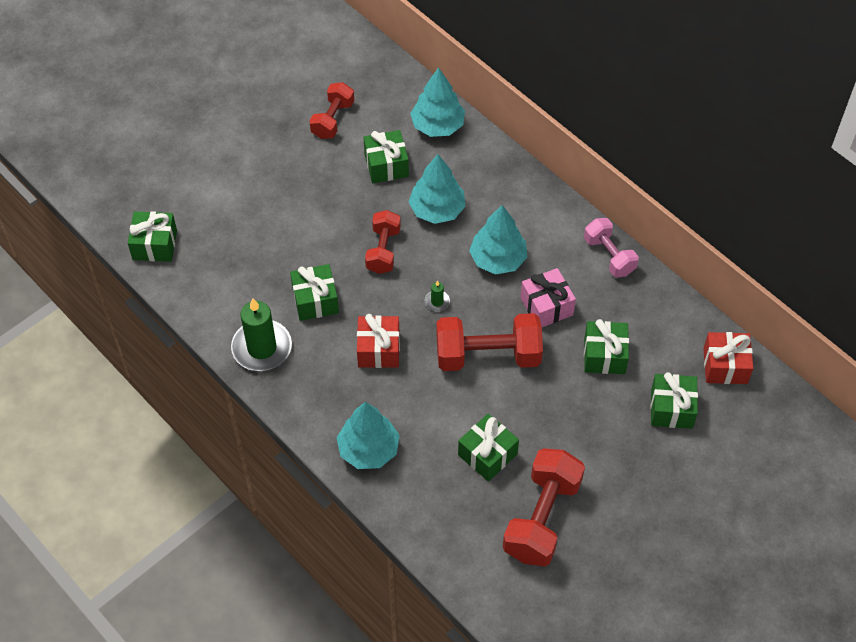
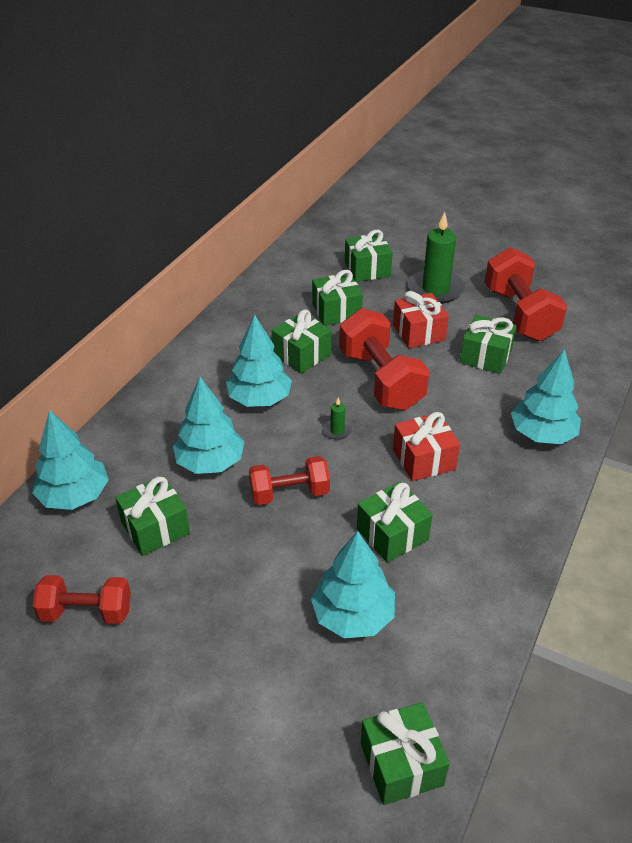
camera: 110 degrees left, 15 degrees down
green candle [231,298,292,371] -> green candle moved to [408,212,465,304]
red dumbbell [503,448,585,567] -> red dumbbell turned 75 degrees clockwise [485,247,567,341]
pink gift [520,268,576,327] -> green gift [272,310,331,373]
pink dumbbell [584,218,639,277] -> none
red gift [703,332,753,384] -> red gift moved to [393,291,449,348]
none -> turquoise tree [311,531,395,638]

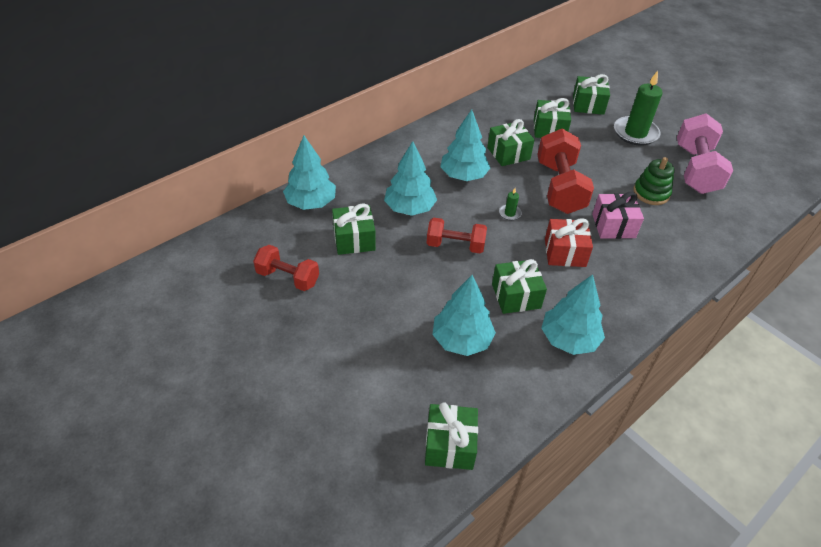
camera: 20 degrees right, 5 degrees up
red gift [393,291,449,348] -> none
green gift [460,315,517,374] -> green stacking toy [633,157,674,205]
red dumbbell [485,247,567,341] -> pink dumbbell [677,113,733,194]
turquoise tree [511,349,581,444] -> turquoise tree moved to [541,274,605,355]
none -> pink gift [592,192,644,239]

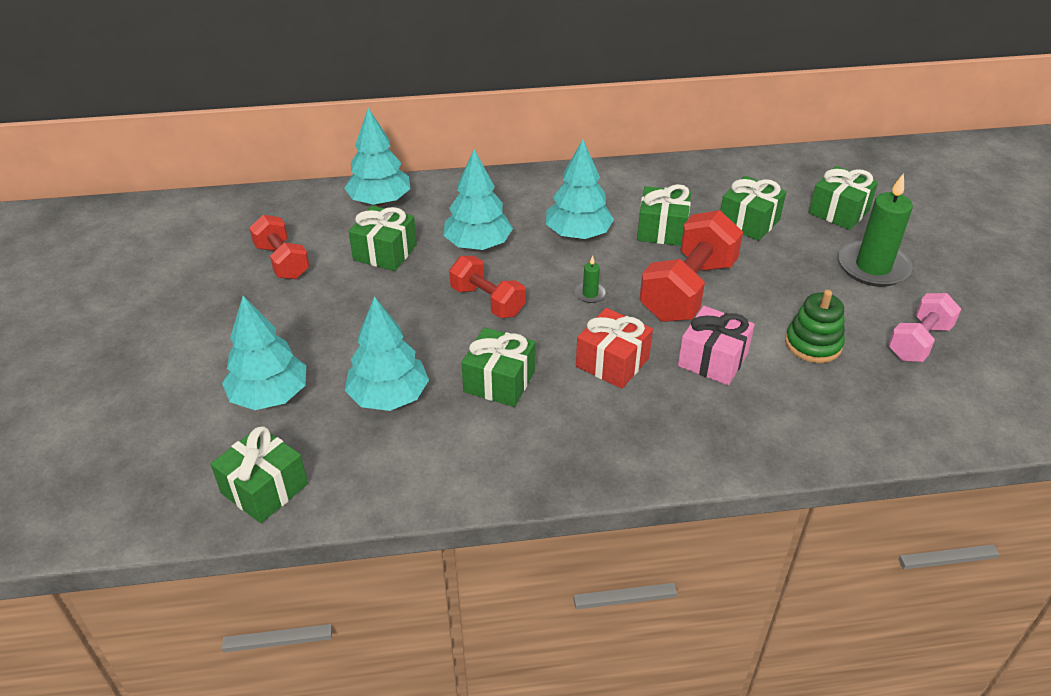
camera: 35 degrees right, 5 degrees down
turquoise tree [541,274,605,355] -> turquoise tree moved to [222,296,306,410]
pink dumbbell [677,113,733,194] -> pink dumbbell [888,293,961,362], size x0.61

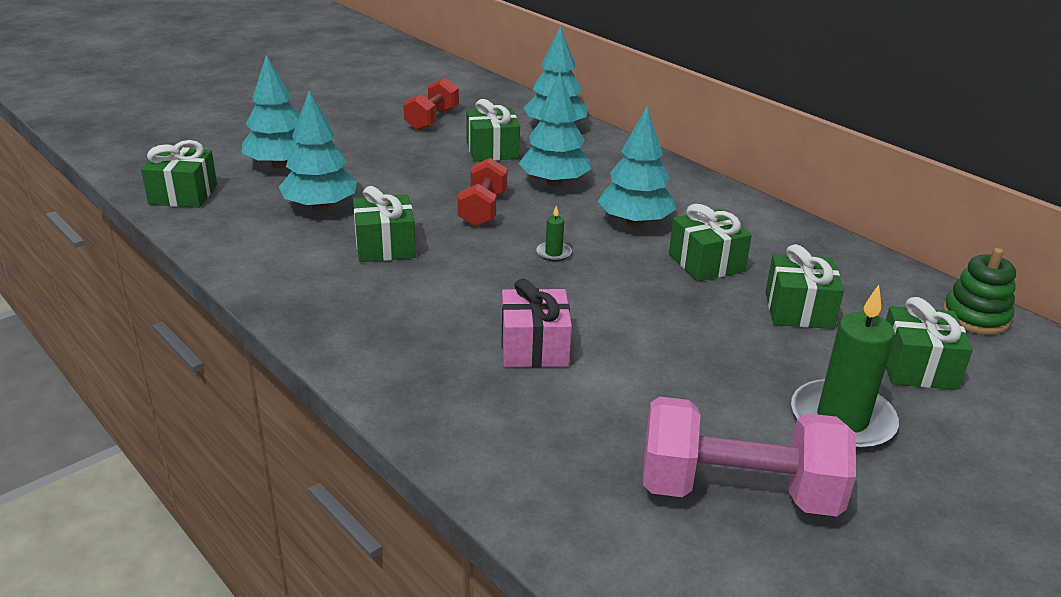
camera: 55 degrees right, 10 degrees down
red gift [576,308,653,389] -> none
red dumbbell [640,210,743,322] -> none
green stacking toy [785,290,845,363] -> green stacking toy moved to [943,248,1016,335]
pink dumbbell [888,293,961,362] -> pink dumbbell [643,397,856,516], size x1.64

